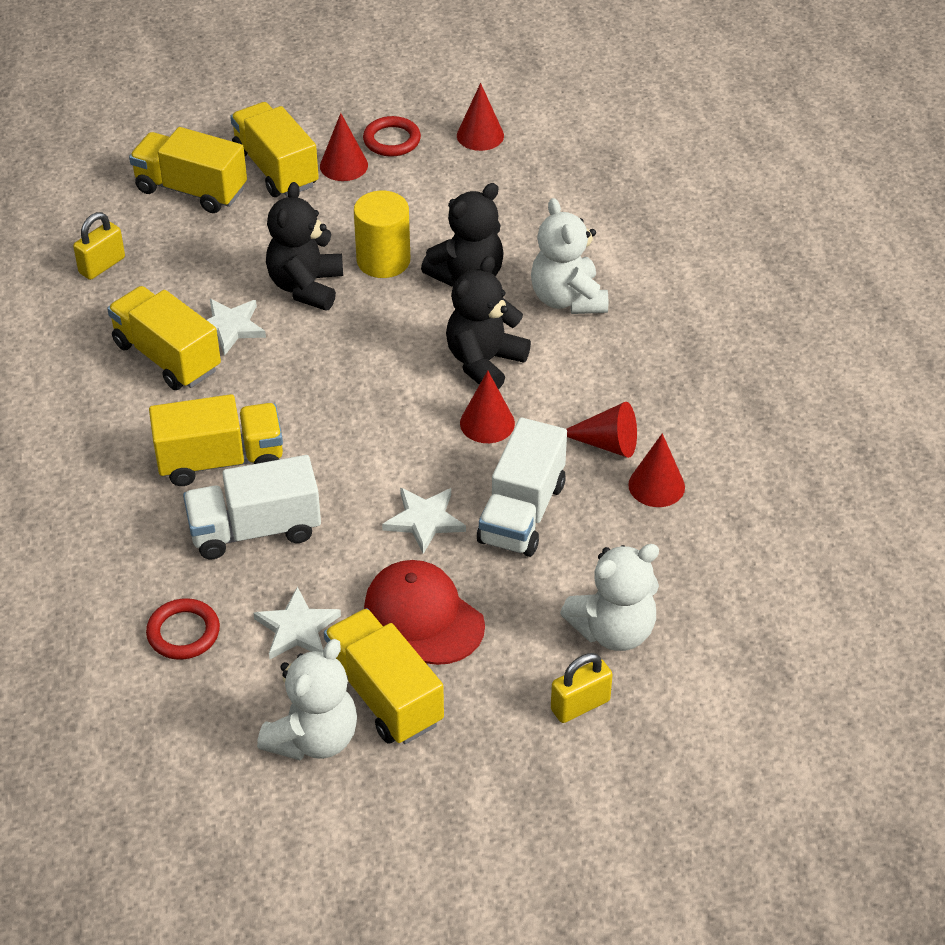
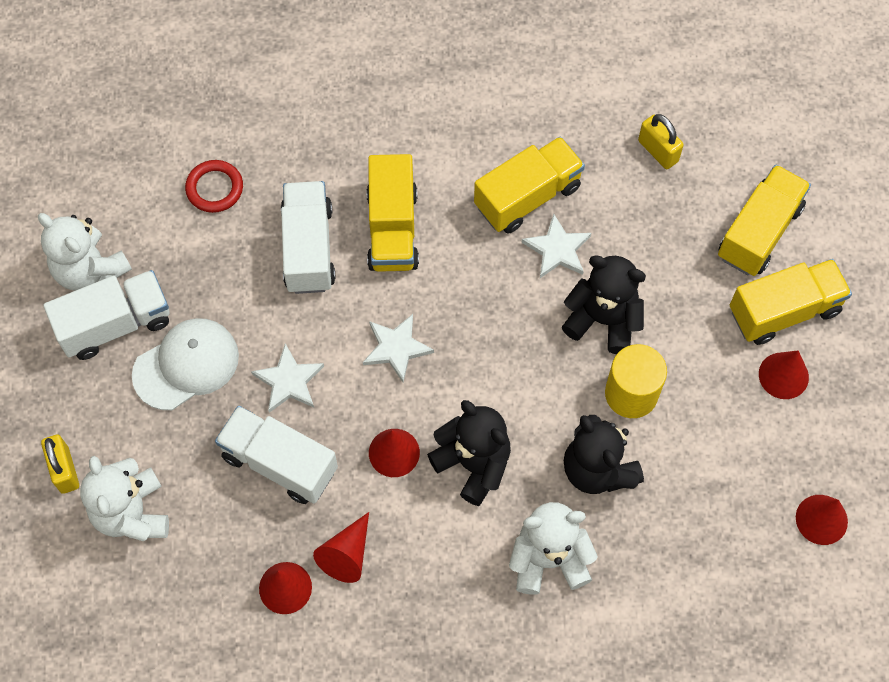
camera: 100 degrees right, 20 degrees up
white star [253,587,341,659] -> white star moved to [363,314,434,382]
yellow truck [324,608,444,744] -> white truck [44,270,170,360]
red ring [363,116,421,157] -> none
red cap [364,560,485,665] -> white cap [132,318,239,410]

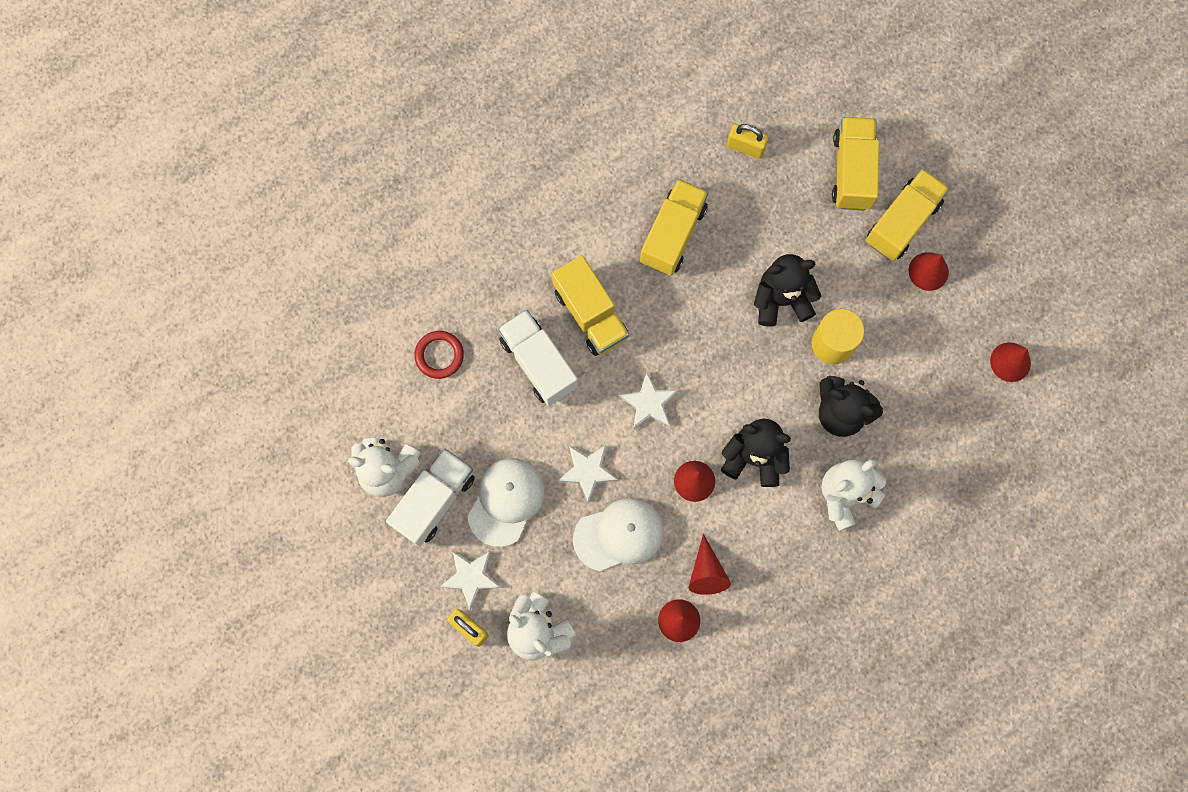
camera: 30 degrees left, 10 degrees up
white truck [215,406,338,504] -> white cap [573,498,664,571]
white star [522,214,591,278] -> white star moved to [440,551,501,610]

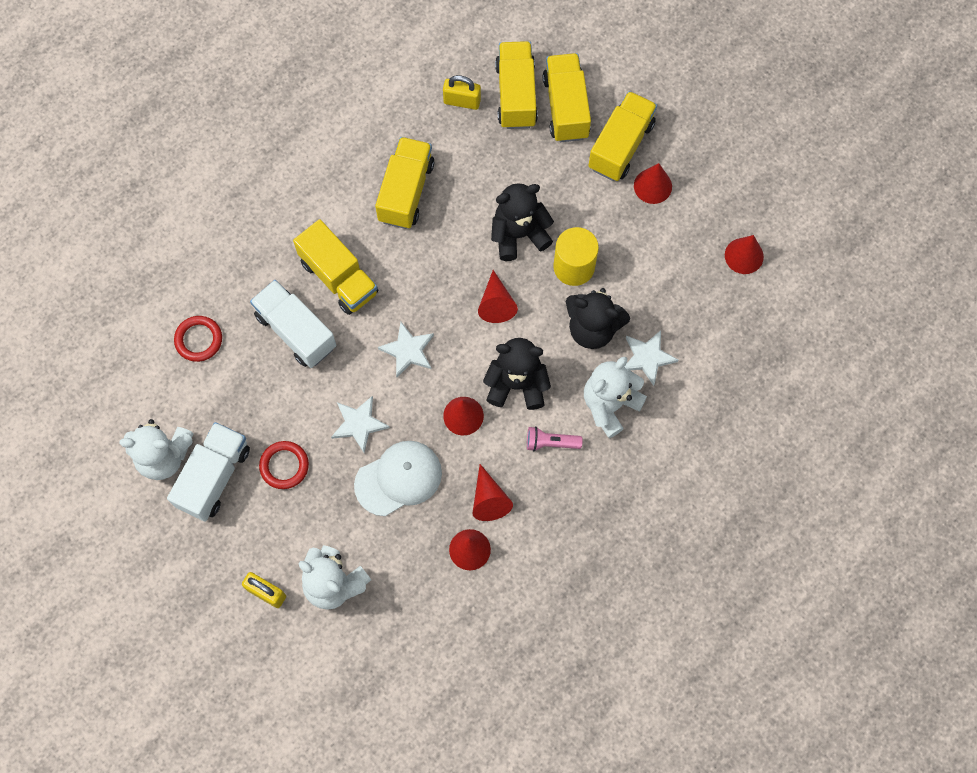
camera: 10 degrees left, 5 degrees down
white star [440,551,501,610] -> white star moved to [625,330,679,386]
white cap [468,458,545,547] -> red ring [259,441,309,489]
none -> red cone [478,270,518,323]
none -> yellow truck [495,41,538,129]
none -> pink flashlight [527,426,583,451]

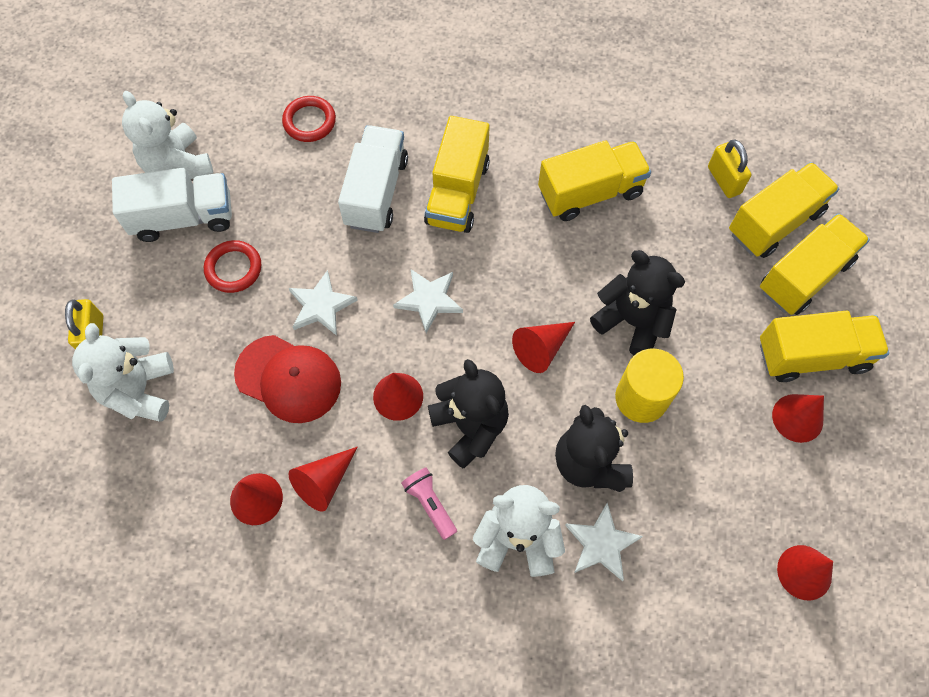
camera: 55 degrees right, 5 degrees down
white cap [354,441,442,516] -> red cap [234,335,341,423]

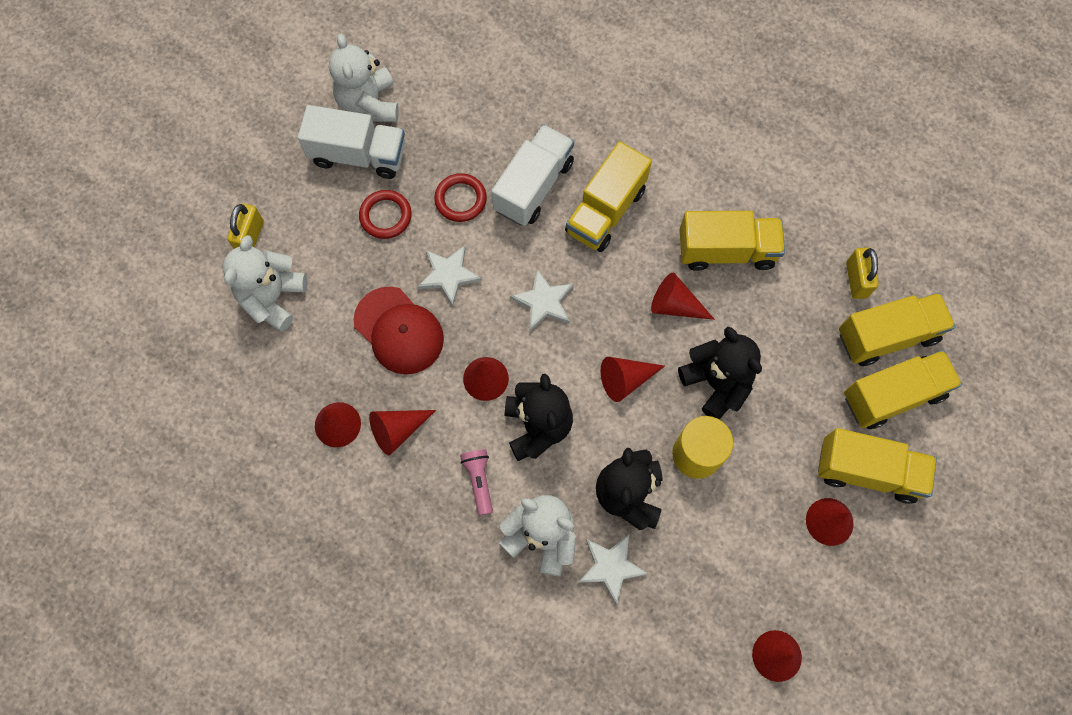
camera: 20 degrees right, 5 degrees up
red ring [282,96,336,142] -> red ring moved to [434,173,487,222]
none -> red cone [651,273,715,320]

